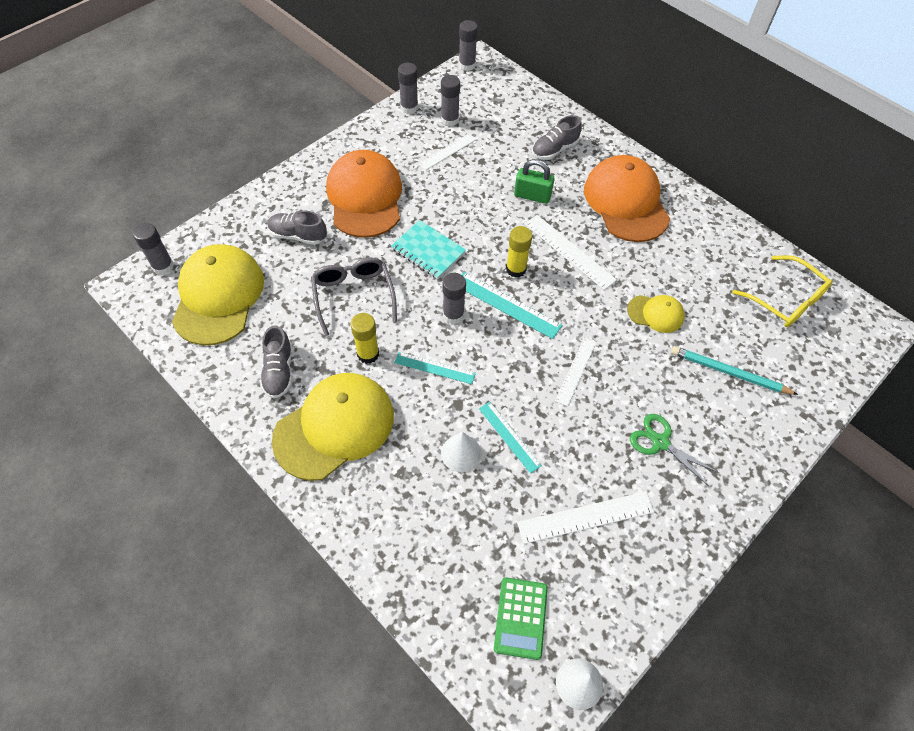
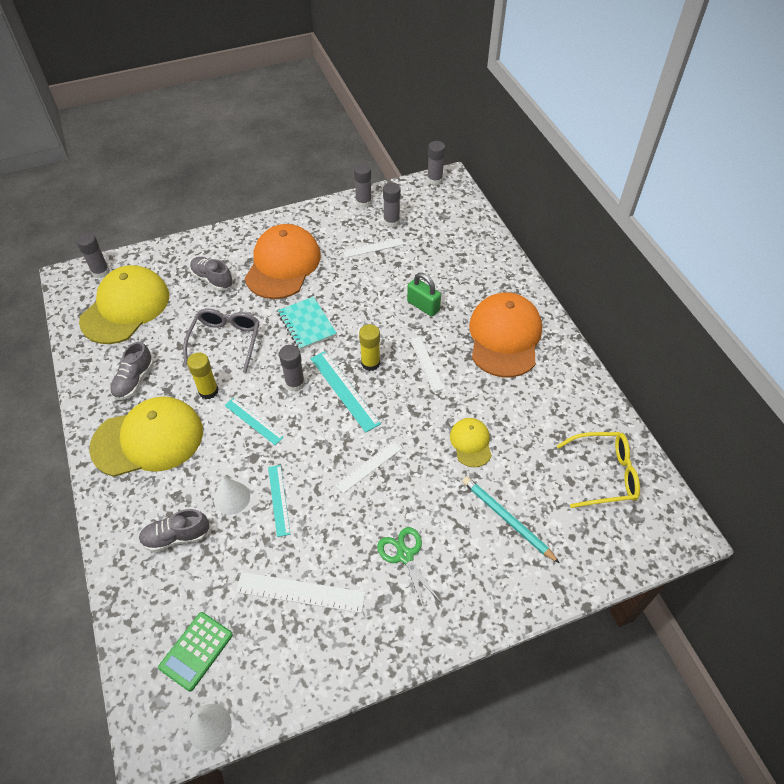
camera: 25 degrees right, 5 degrees down
white ruler [525,215,617,290] -> white ruler [410,337,444,392], size x0.66
grey shoe [532,115,582,160] -> grey shoe moved to [139,509,210,552]
yellow cap [627,295,685,333] -> yellow cap turned 135 degrees counterclockwise [450,418,492,467]
yellow glasses [732,255,833,327] -> yellow glasses turned 75 degrees counterclockwise [557,432,640,508]

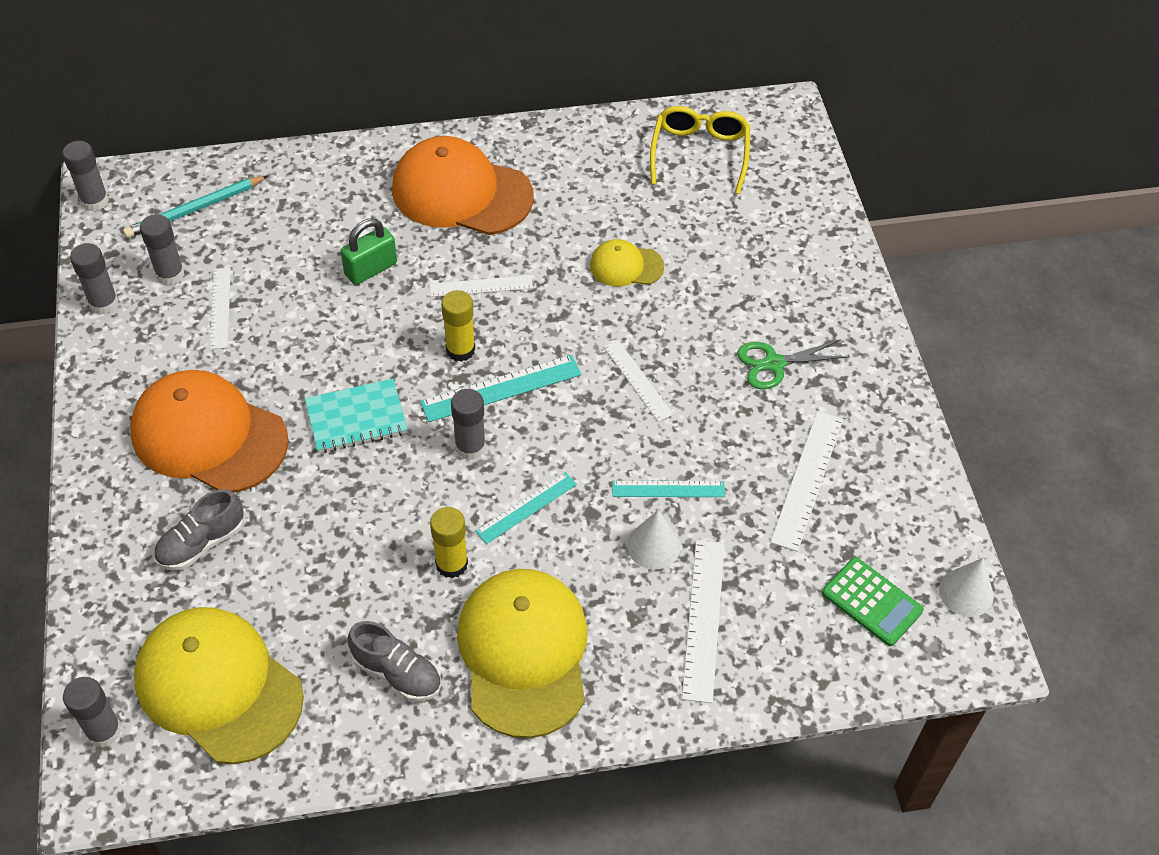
camera: 80 degrees left, 0 degrees up
grey shoe [139,509,210,552] -> white ruler [682,540,725,703]
grey glasses [183,309,259,373] -> none
turquoise pencil [462,477,560,563] -> turquoise pencil moved to [123,175,269,238]

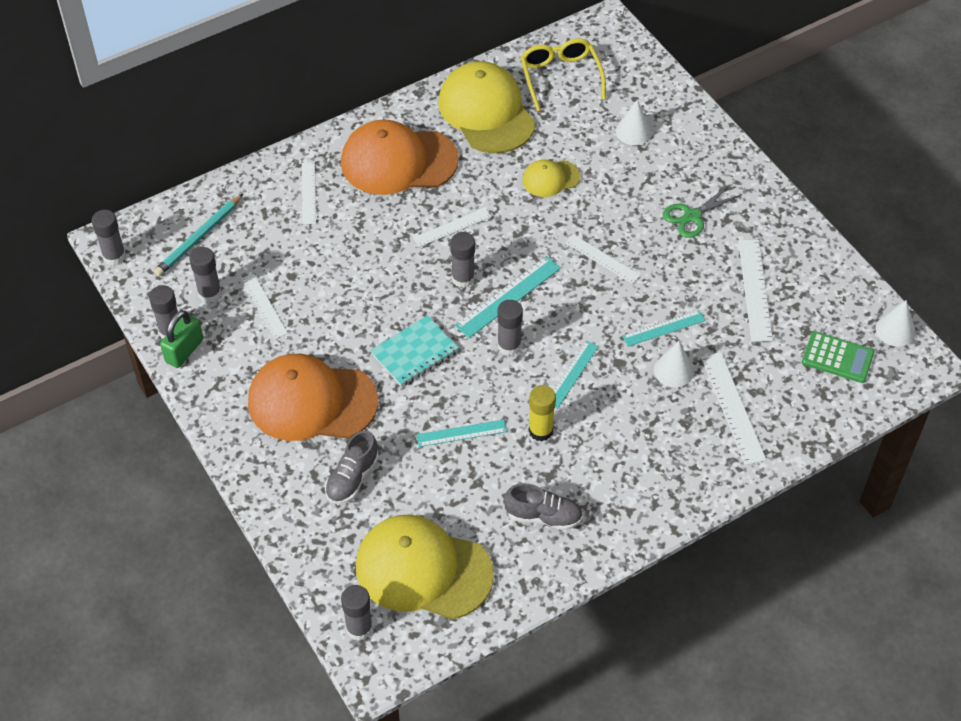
camera: 20 degrees left, 0 degrees up
green padlock [340,219,397,285] -> green padlock moved to [160,310,203,368]
yellow glue stick [441,290,475,362] -> grey glue stick [451,232,475,288]
yellow cap [457,569,588,738] -> yellow cap moved to [438,61,536,153]
none -> white ruler [302,162,316,224]
none -> turquoise ruler [416,419,507,447]
none -> white cone [615,100,652,145]

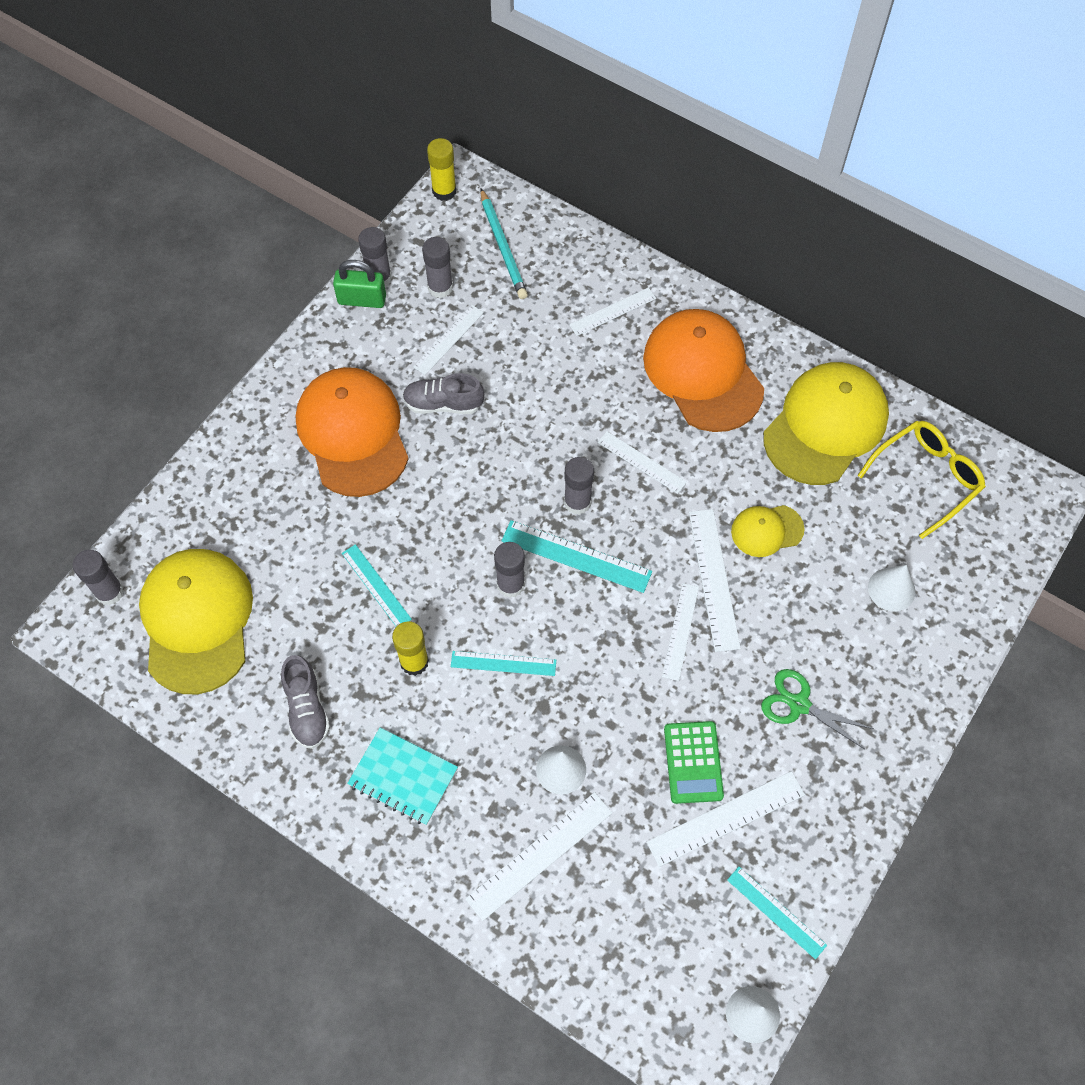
camera: 65 degrees right, 10 degrees up
grey glue stick [92,210,126,266] -> yellow glue stick [427,138,457,201]
turquoise pencil [154,194,243,277] -> turquoise pencil turned 120 degrees counterclockwise [480,189,528,299]
grey shoe [325,430,379,504] -> grey shoe moved to [403,373,484,414]
turquoise notebook [370,315,459,387] -> turquoise notebook moved to [347,728,458,825]
yellow cap [522,160,580,197] -> yellow cap turned 60 degrees counterclockwise [731,505,805,557]
turquoise ruler [622,310,705,347] -> turquoise ruler moved to [727,867,827,960]
green calculator [802,331,875,383] -> green calculator moved to [664,721,724,804]
none -> white ruler [689,509,741,652]

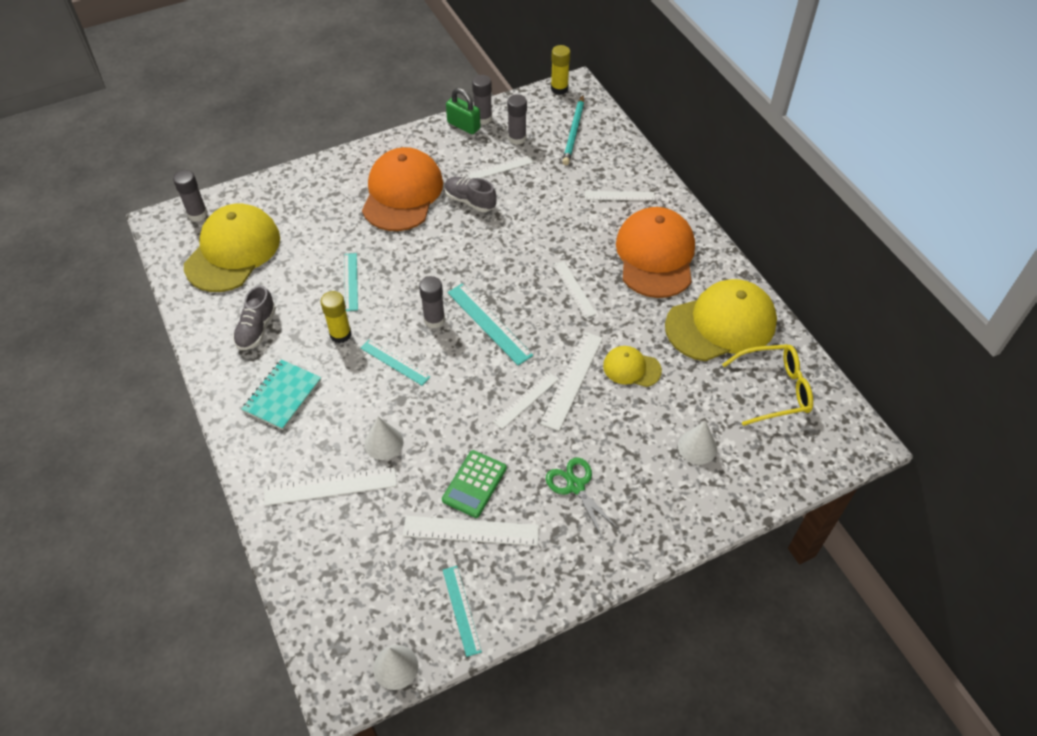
camera: 30 degrees right, 10 degrees down
turquoise notebook [347,728,458,825] -> turquoise notebook turned 60 degrees clockwise [242,359,321,430]
grey glue stick [564,457,594,515] -> none

